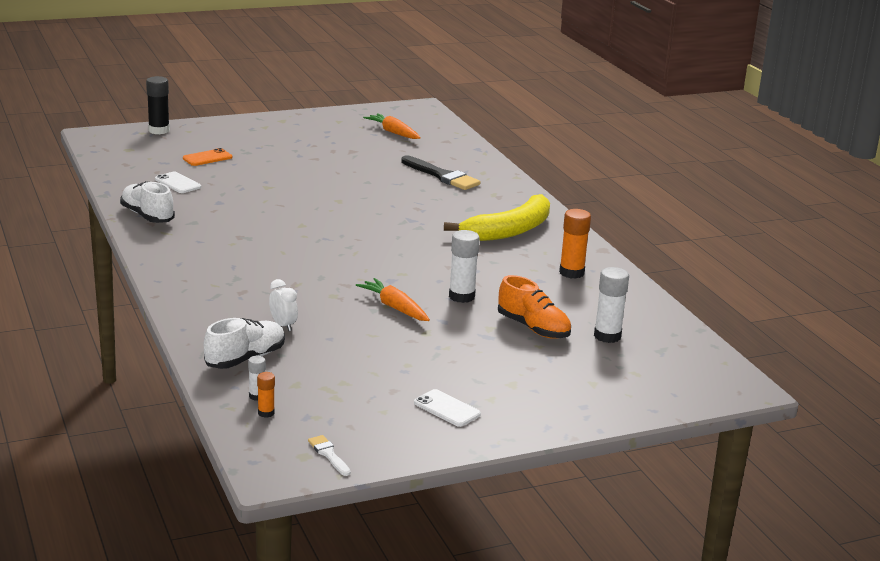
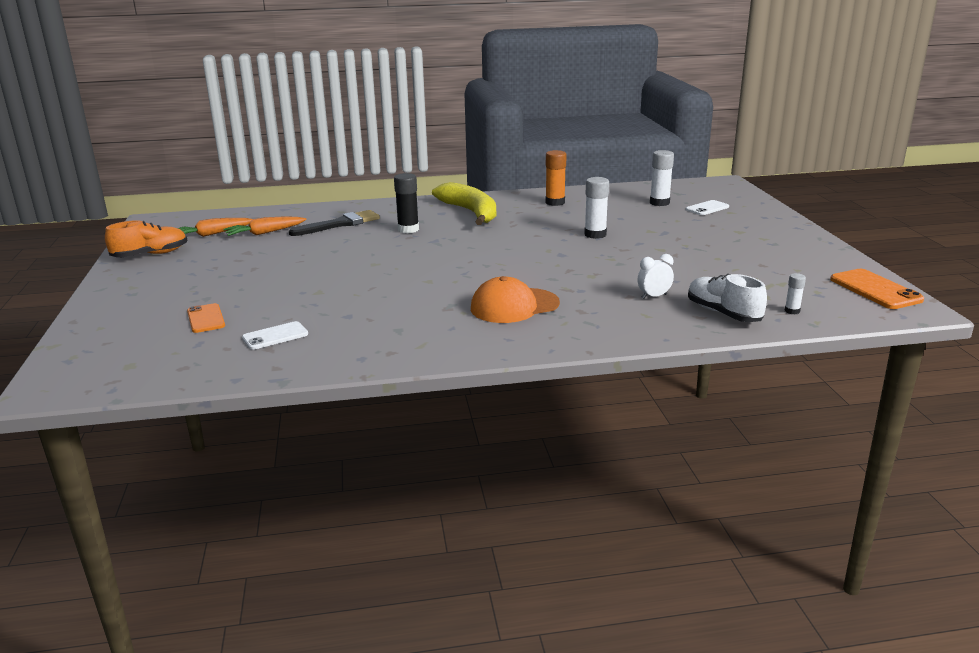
camera: 75 degrees left, 0 degrees up
white shoe [120,181,175,223] -> none
black glue stick [146,76,170,134] -> black glue stick moved to [394,173,419,233]
orange glue stick [257,372,275,418] -> none
white brush [308,435,351,476] -> orange phone [830,269,924,309]
orange carrot [356,278,430,321] -> orange carrot moved to [224,217,306,236]
white phone [414,389,481,427] -> white phone moved to [686,200,729,215]
orange shoe [498,275,571,339] -> orange shoe moved to [105,220,188,257]
none -> orange cap [471,276,560,323]

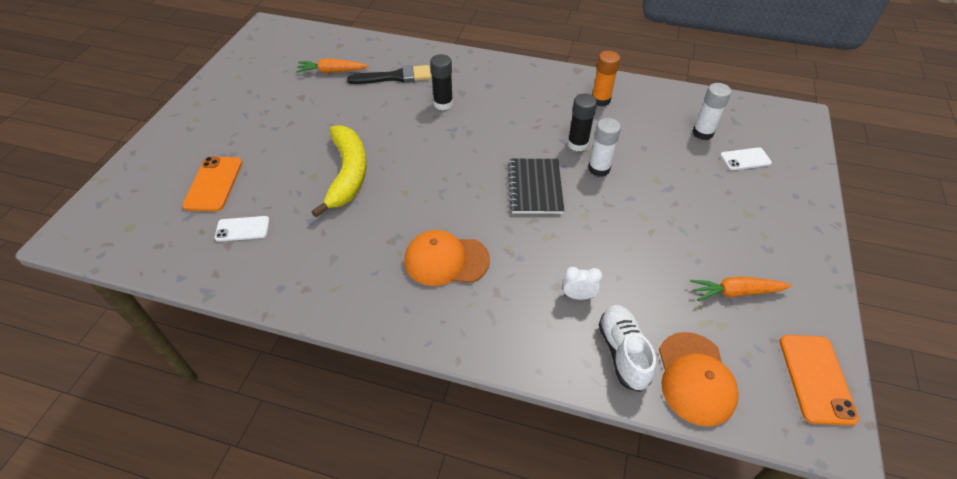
camera: 25 degrees right, 25 degrees up
orange shoe [105,220,188,257] -> none
orange carrot [178,218,252,237] -> orange carrot moved to [690,276,792,301]
orange phone [187,303,225,333] -> orange phone [182,157,242,211], size x1.53
yellow banana [432,182,496,225] -> yellow banana moved to [312,125,367,217]
white glue stick [785,273,806,314] -> orange cap [659,332,739,427]
none -> black notebook [508,159,564,214]
none -> black glue stick [567,94,597,151]

